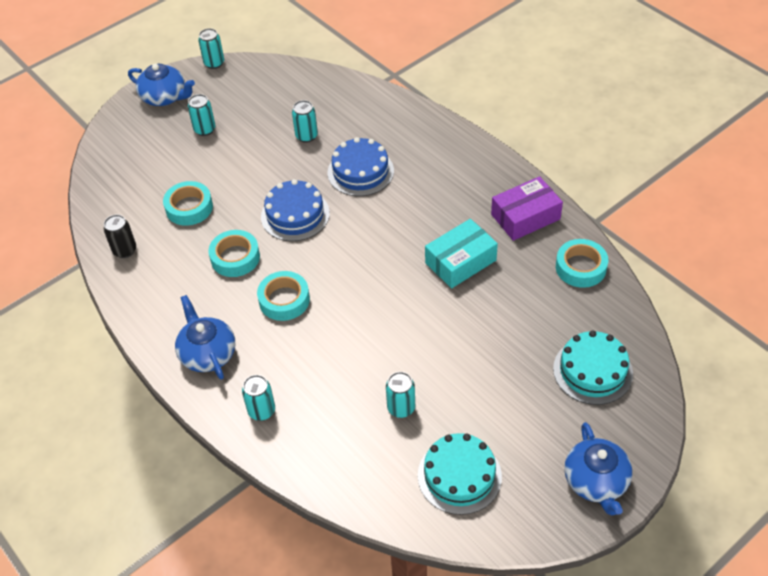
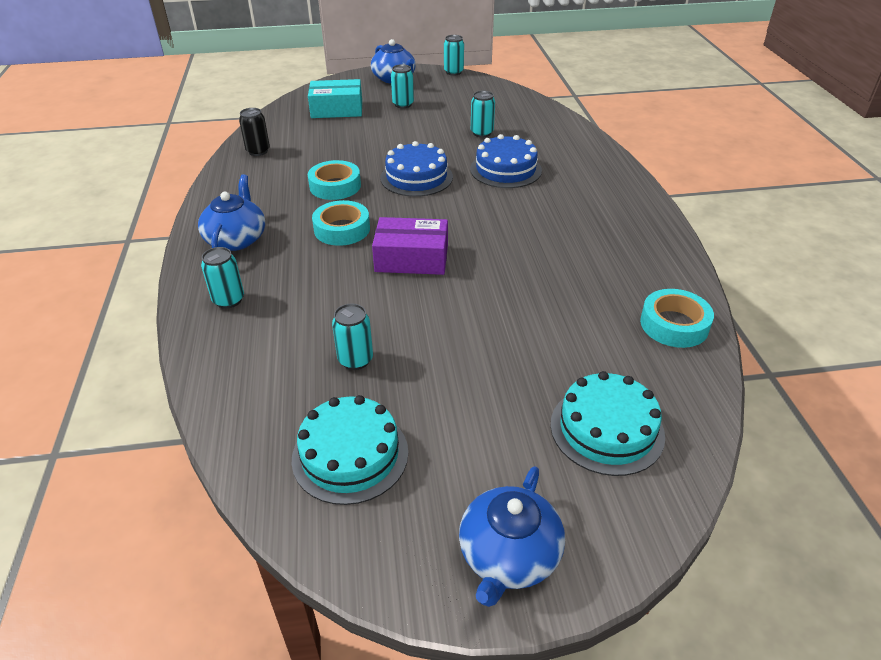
camera: 30 degrees right, 10 degrees down
turquoise tape [163,181,213,226] -> none
turquoise box [425,219,498,288] -> turquoise box moved to [308,79,362,118]
purple box [491,176,563,241] -> purple box moved to [372,217,448,275]

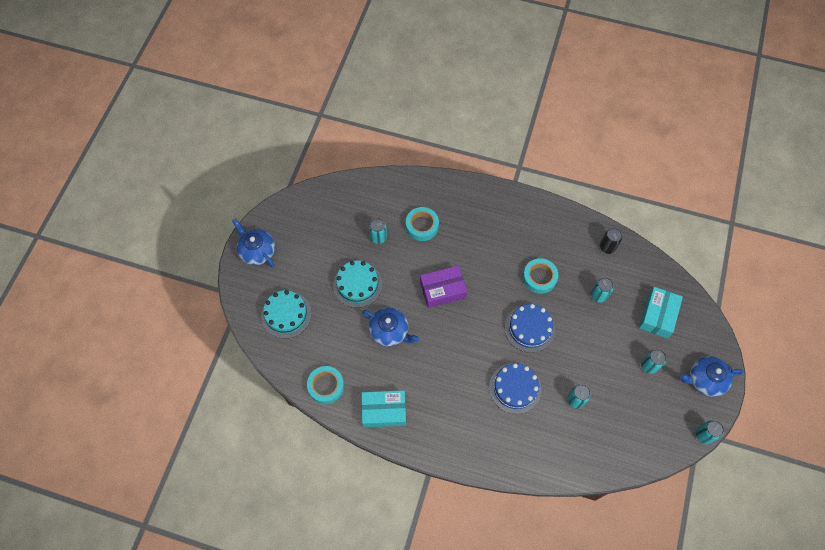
camera: 115 degrees right, 25 degrees up
blue teapot [198,174,265,251] -> blue teapot moved to [362,308,419,347]
turquoise can [201,247,244,309] -> turquoise can moved to [591,277,614,303]
turquoise cake [292,395,408,505] -> turquoise cake moved to [333,260,382,308]
turquoise tape [312,200,370,246] -> turquoise tape moved to [406,207,439,241]
purple box [372,217,448,275] -> purple box turned 45 degrees clockwise [420,265,467,308]
none -> turquoise box [362,390,406,427]

